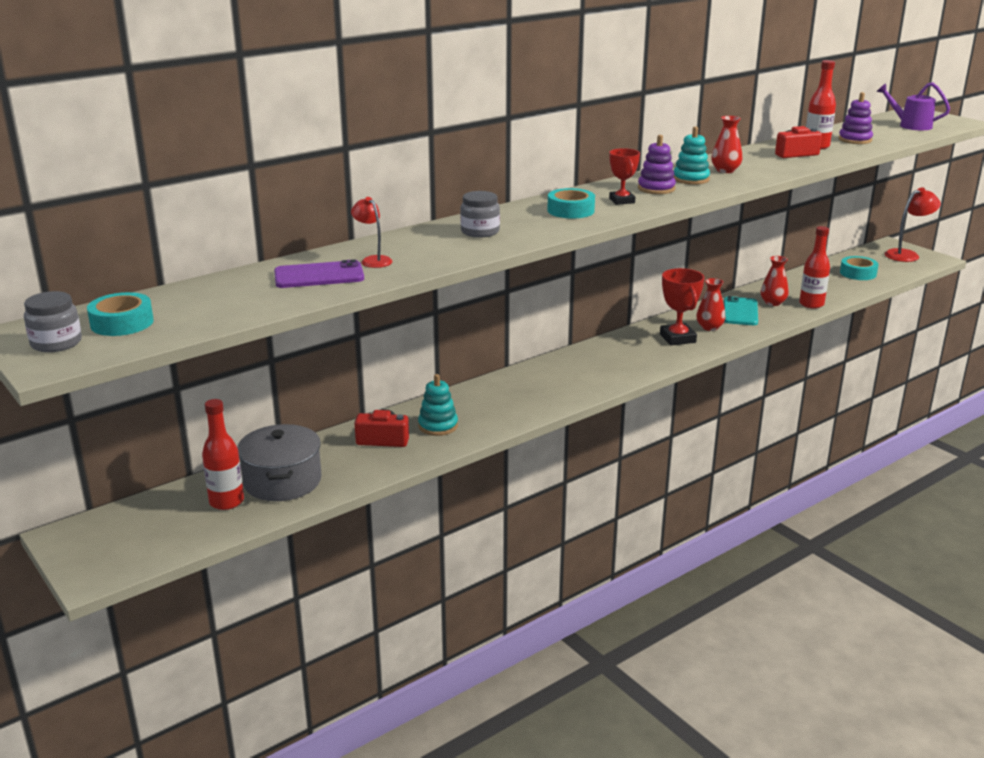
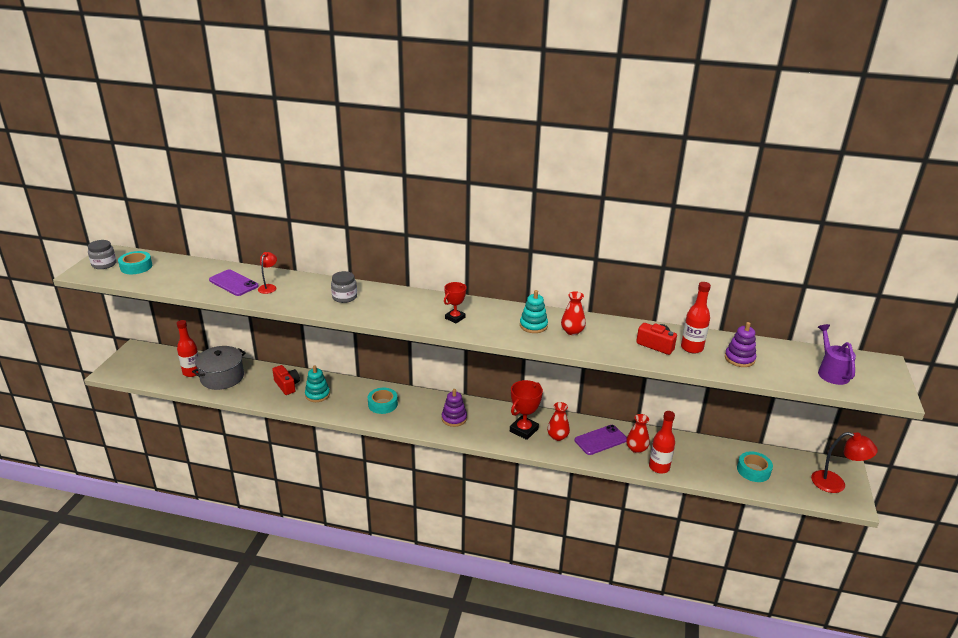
camera: 50 degrees right, 5 degrees up
turquoise tape [547,188,595,219] -> turquoise tape moved to [368,388,398,414]
purple stacking toy [638,135,676,194] -> purple stacking toy moved to [442,389,467,427]
turquoise phone [724,296,758,325] -> purple phone [575,425,627,455]

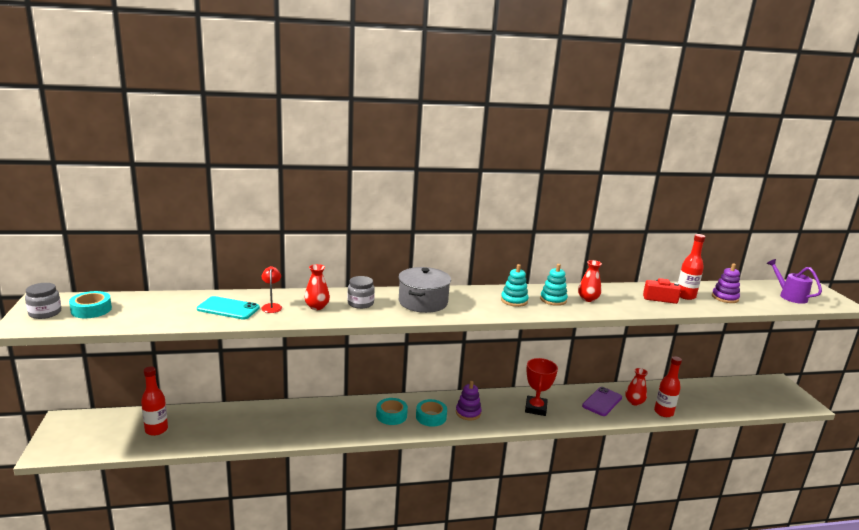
camera: 25 degrees left, 10 degrees down
grey pot [192,346,246,390] -> grey pot moved to [398,267,451,313]
purple phone [209,269,259,296] -> turquoise phone [197,296,260,320]
red camera [272,365,300,395] -> none
turquoise stacking toy [305,365,330,402] -> turquoise stacking toy moved to [501,264,529,307]
red trophy [444,282,467,323] -> none
red vase [547,402,570,441] -> red vase moved to [304,264,330,310]
turquoise tape [737,451,773,482] -> turquoise tape moved to [416,399,447,427]
red lamp [811,432,878,493] -> none

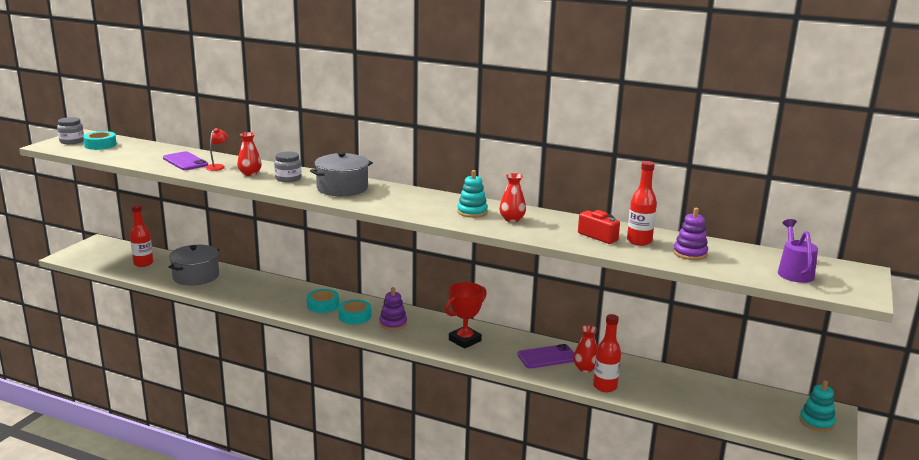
camera: 35 degrees right, 0 degrees up
turquoise phone [197,296,260,320] -> purple phone [163,151,208,170]
turquoise stacking toy [501,264,529,307] -> turquoise stacking toy moved to [799,380,836,432]
none -> grey pot [168,245,219,286]

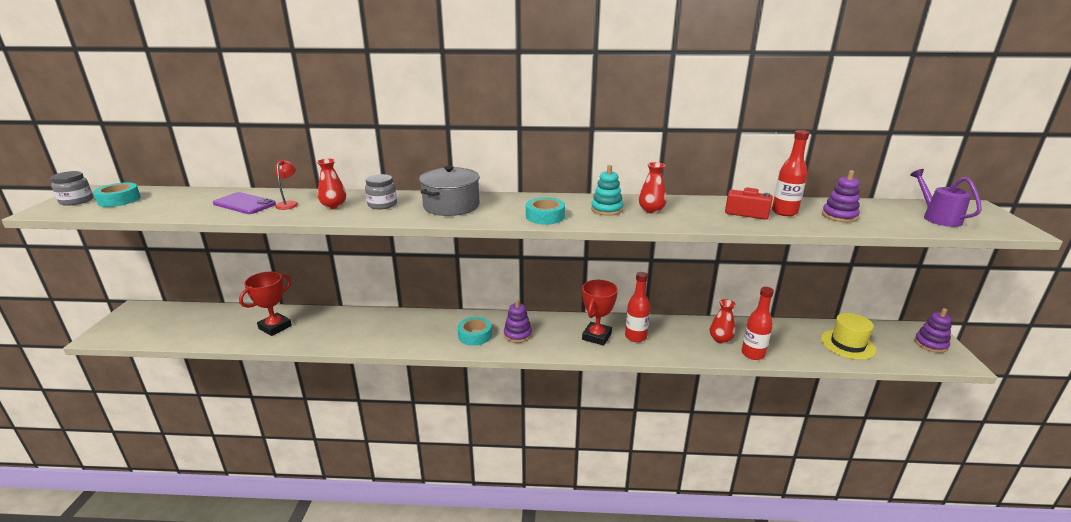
camera: 20 degrees left, 5 degrees up
red bottle [130,204,153,267] -> red bottle moved to [625,272,650,342]
grey pot [168,245,219,286] -> red trophy [239,272,292,336]
turquoise tape [307,289,339,313] -> turquoise tape moved to [526,197,565,225]
purple phone [517,344,574,368] -> none
turquoise stacking toy [799,380,836,432] -> purple stacking toy [914,308,952,353]
none -> yellow hat [821,313,876,360]

